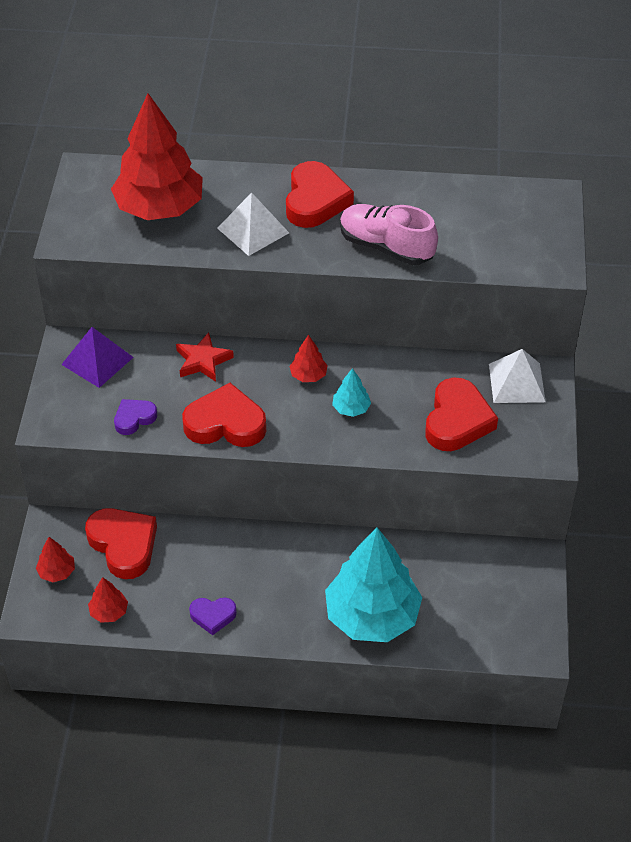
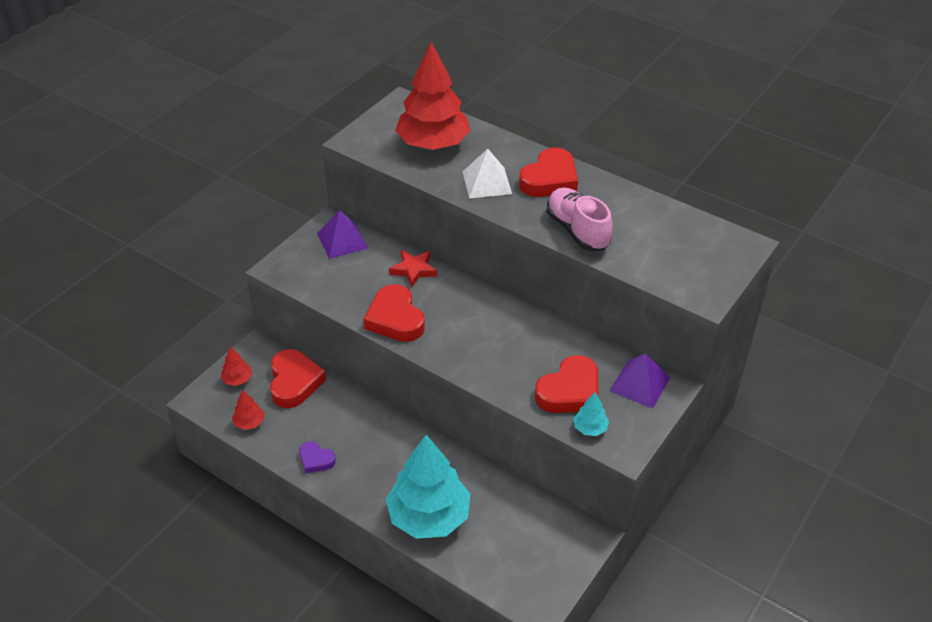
camera: 30 degrees right, 5 degrees down
purple heart [114,399,157,435] -> none
red heart [182,383,266,447] -> red heart turned 150 degrees counterclockwise [364,284,425,342]
red tree [289,335,328,382] -> none
turquoise tree [332,368,371,417] -> turquoise tree moved to [573,392,609,436]
white pyramid [489,349,546,403] -> purple pyramid [610,353,670,409]

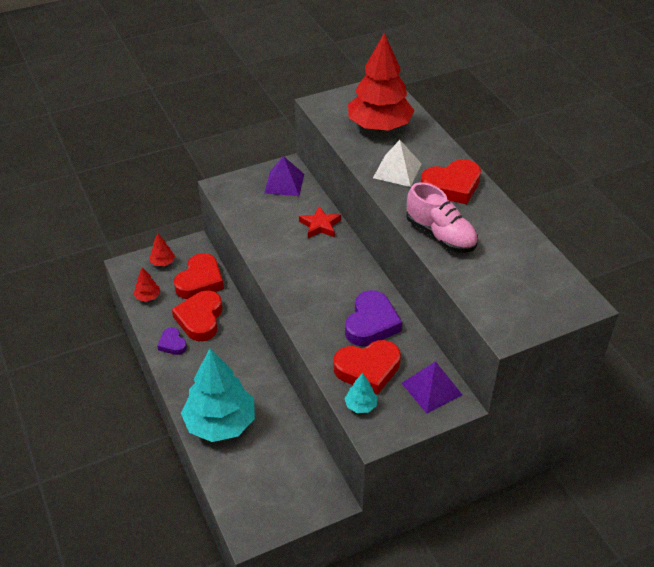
camera: 30 degrees right, 0 degrees up
red heart [364,284,425,342] -> red heart moved to [172,290,222,341]
pink shoe [547,188,613,251] -> pink shoe turned 135 degrees clockwise [406,182,478,253]
none -> purple heart [345,290,402,346]

